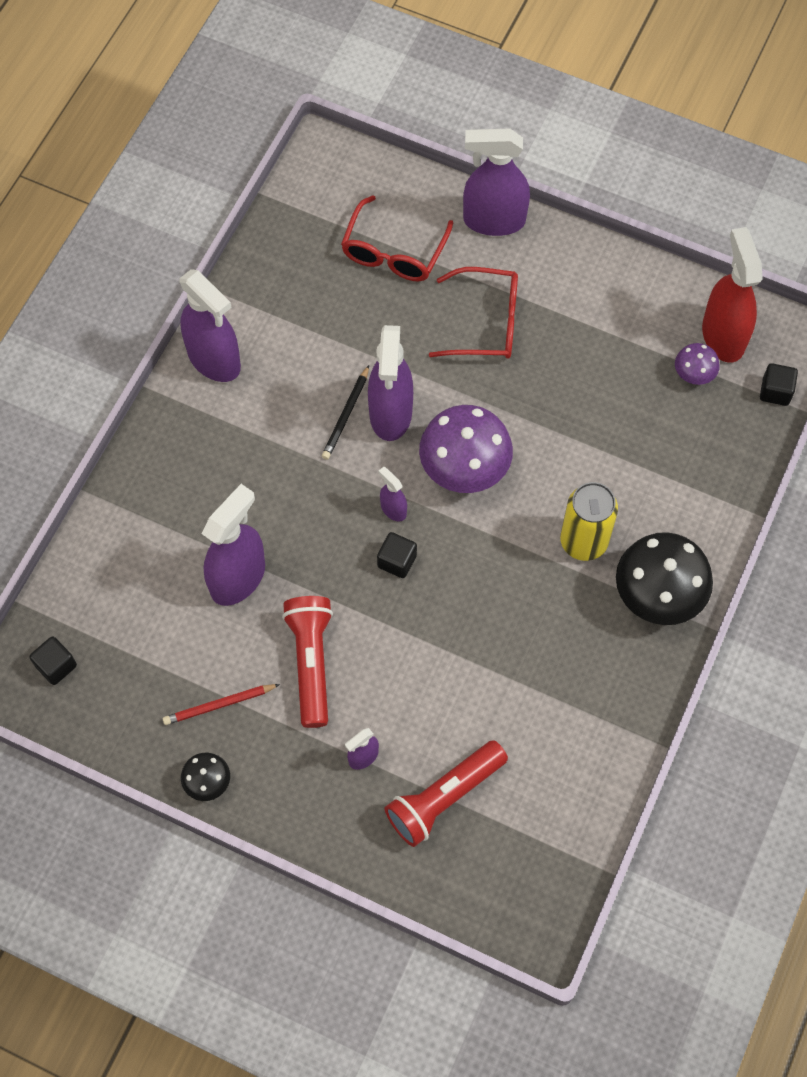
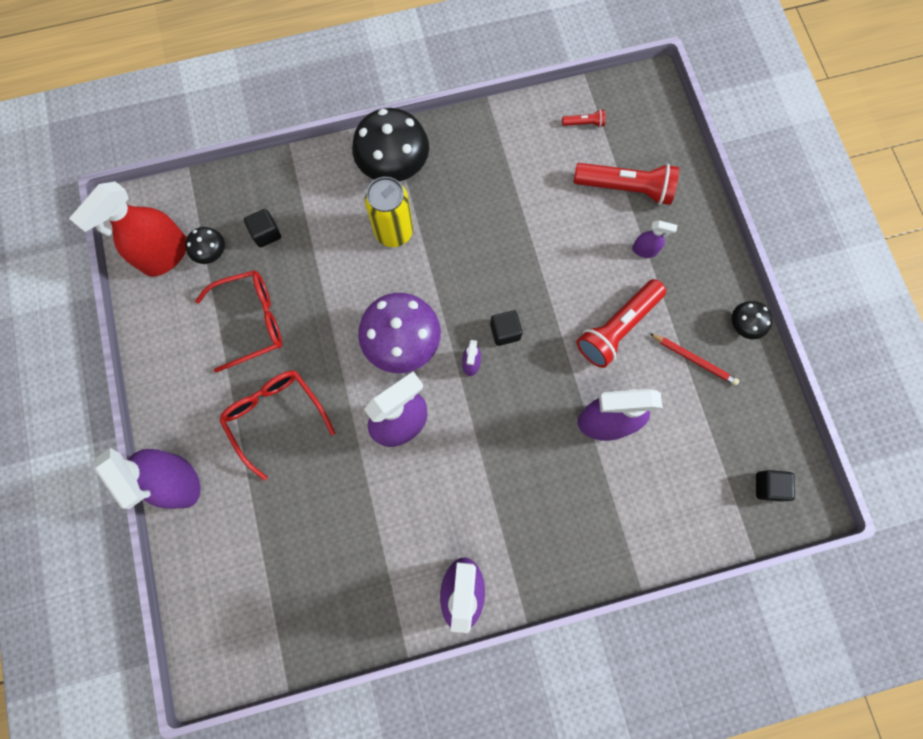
camera: 130 degrees left, 10 degrees up
black pencil [322,365,369,460] -> none
red glasses [341,195,453,282] -> red glasses moved to [195,270,282,373]
purple mushroom [675,343,720,385] -> black mushroom [185,227,225,264]
black cube [760,363,798,406] -> black cube moved to [244,209,281,247]
none -> red flashlight [562,109,605,127]

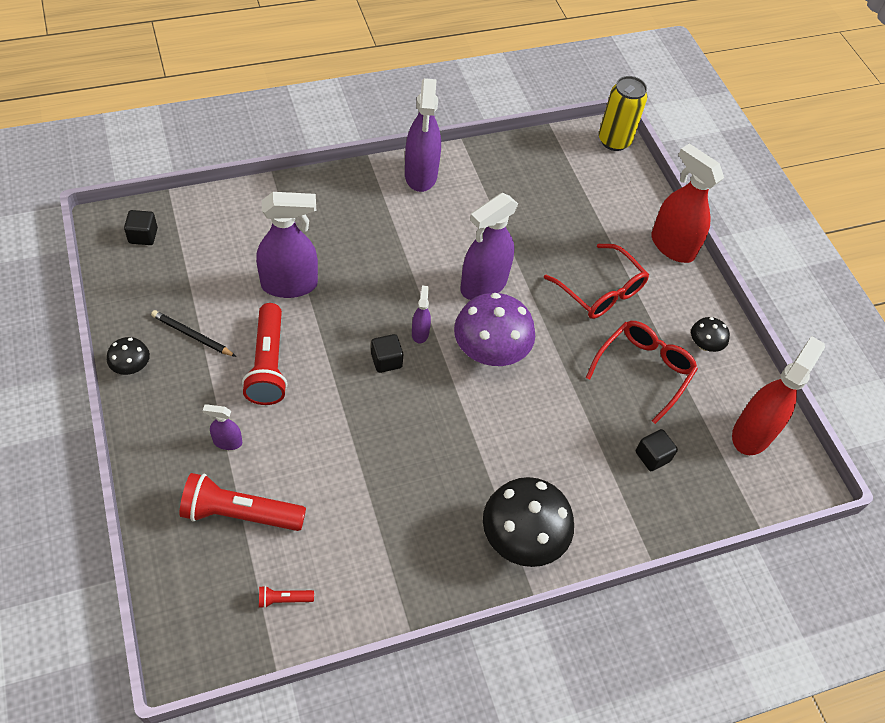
camera: 170 degrees right, 20 degrees down
purple spray bottle [95,448,200,509] -> red spray bottle [651,144,724,263]
black mushroom [185,227,225,264] -> black mushroom moved to [691,317,730,352]
red glasses [195,270,282,373] -> red glasses turned 150 degrees clockwise [586,321,698,424]
yellow can [365,177,413,247] -> yellow can moved to [599,76,647,151]
red flashlight [577,279,666,368] -> red flashlight turned 135 degrees clockwise [242,303,287,405]
red pencil [649,333,739,386] -> black pencil [151,310,236,357]

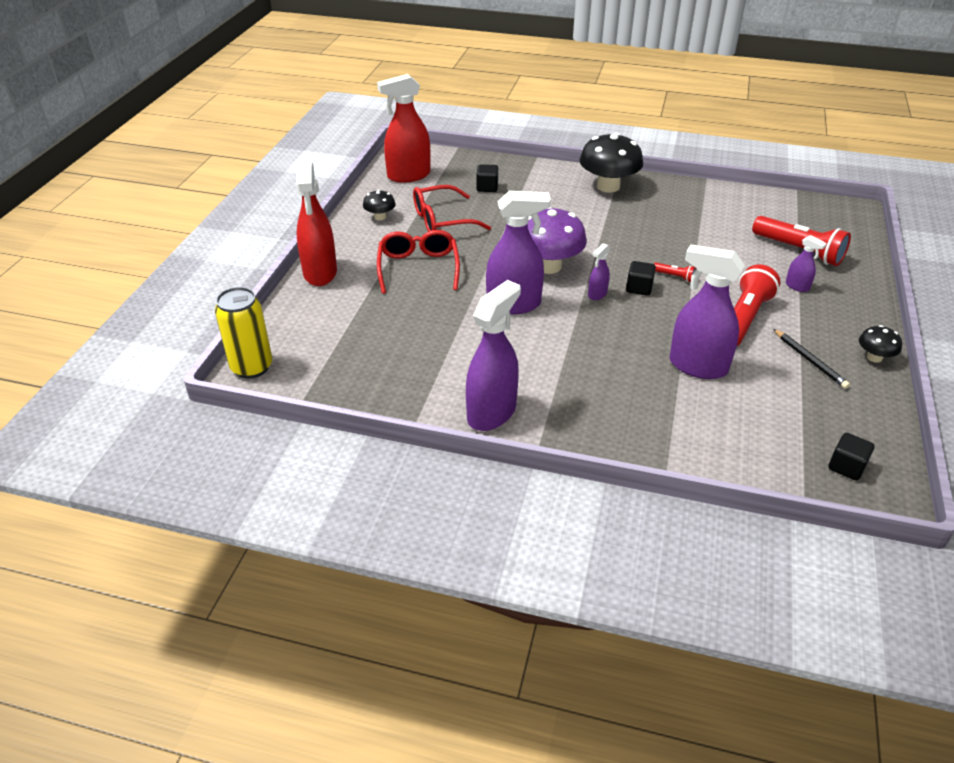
camera: 140 degrees left, 15 degrees down
red flashlight [259,586,314,608] -> red flashlight moved to [654,263,696,282]

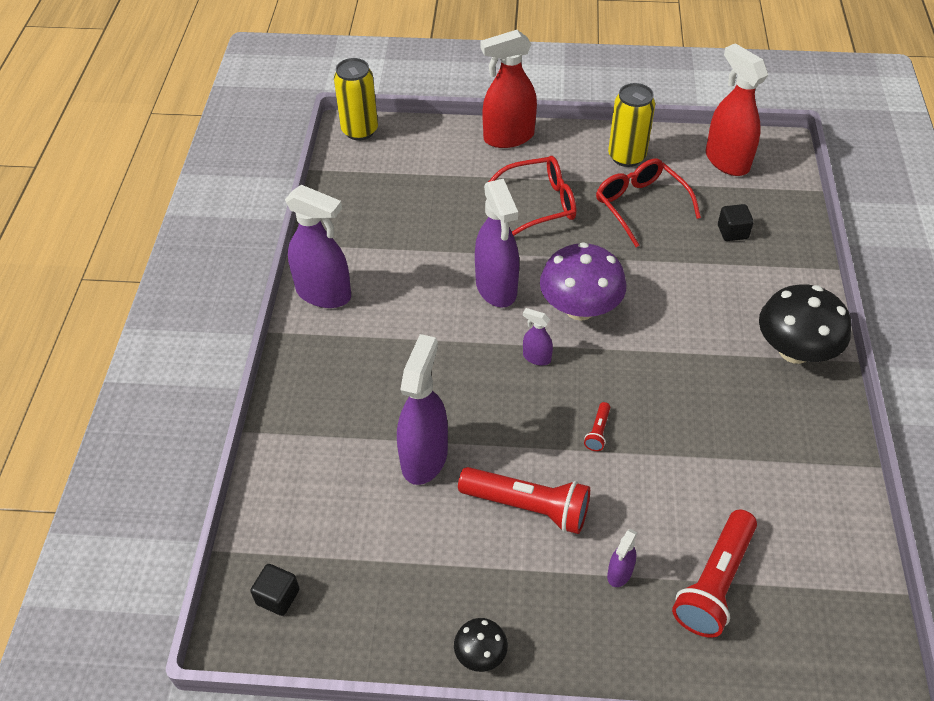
camera: 80 degrees right, 10 degrees up
black mushroom [363,190,396,221] -> yellow can [608,83,655,167]
black cube [626,261,656,296] -> none
black pencil [774,329,850,389] -> none

